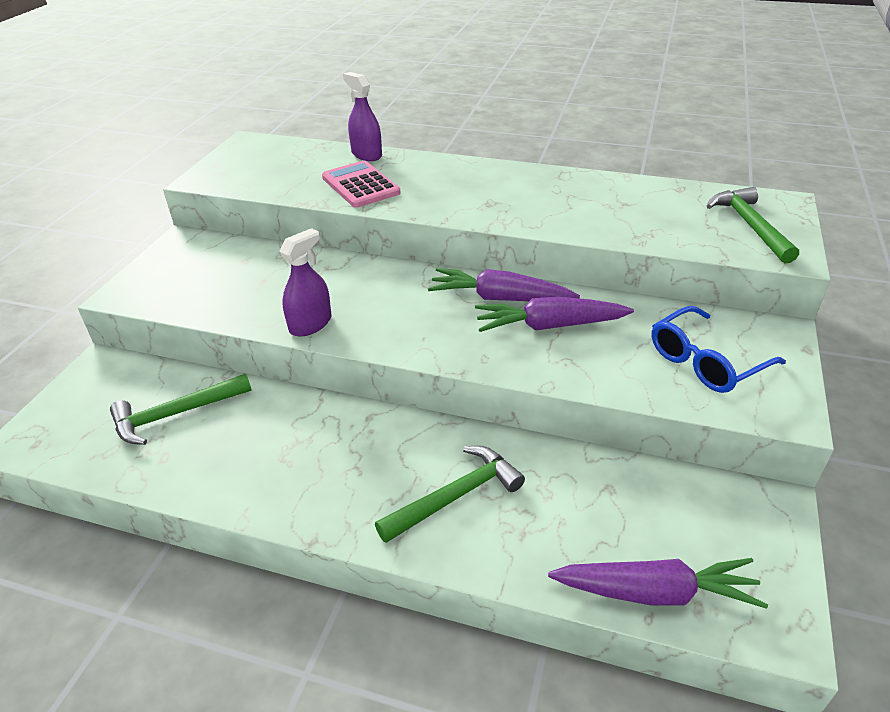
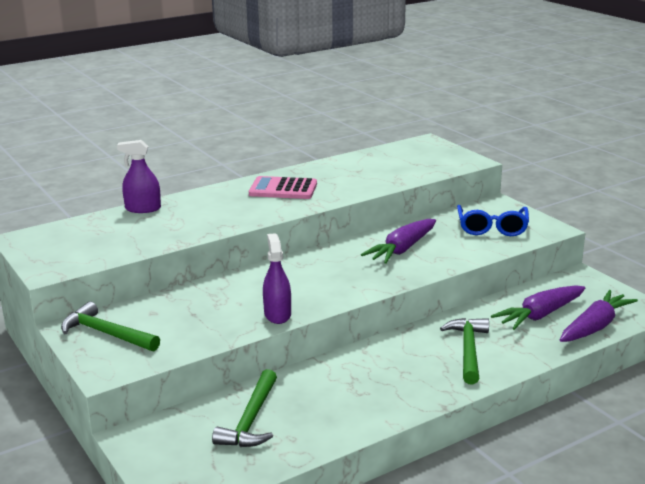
camera: 50 degrees left, 15 degrees down
pink calculator [322,161,400,208] -> pink calculator moved to [249,176,317,199]
purple carrot [428,268,580,301] -> purple carrot moved to [491,285,585,330]
green hammer [707,187,799,263] -> green hammer moved to [61,301,160,351]

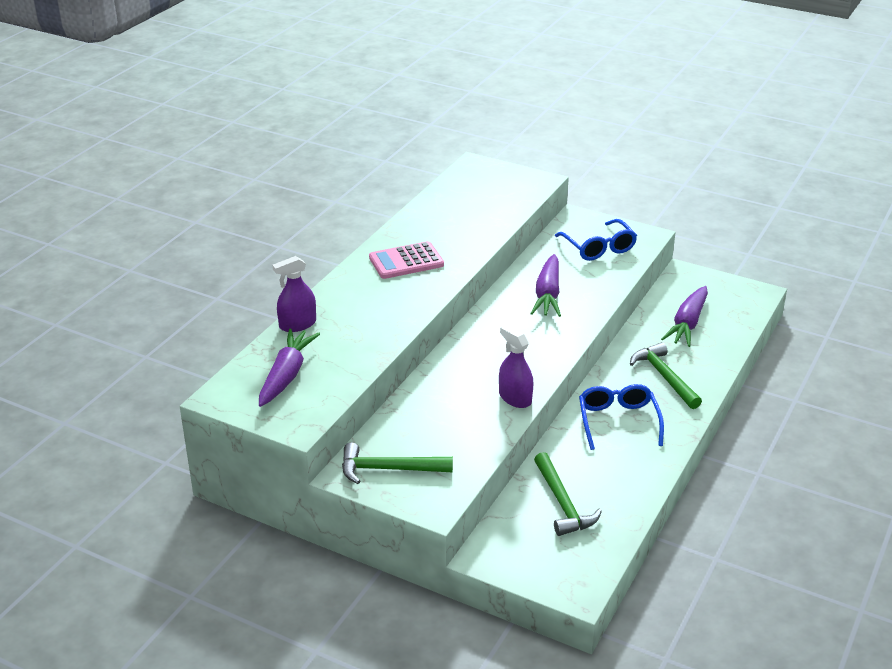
camera: 30 degrees left, 10 degrees up
purple carrot [560,290,638,342] -> purple carrot moved to [259,328,320,407]
none -> blue glasses [579,384,664,450]

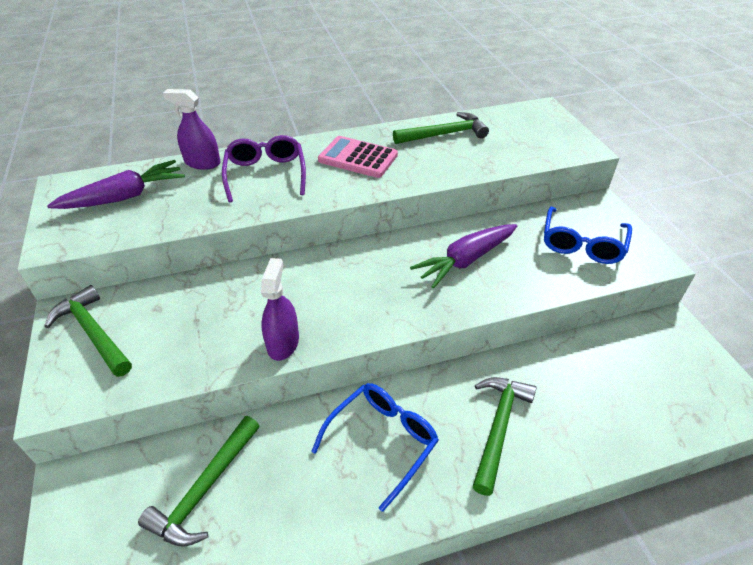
camera: 45 degrees right, 10 degrees up
purple carrot [661,286,708,347] -> none
none -> purple glasses [222,135,306,202]
none -> green hammer [393,112,489,144]

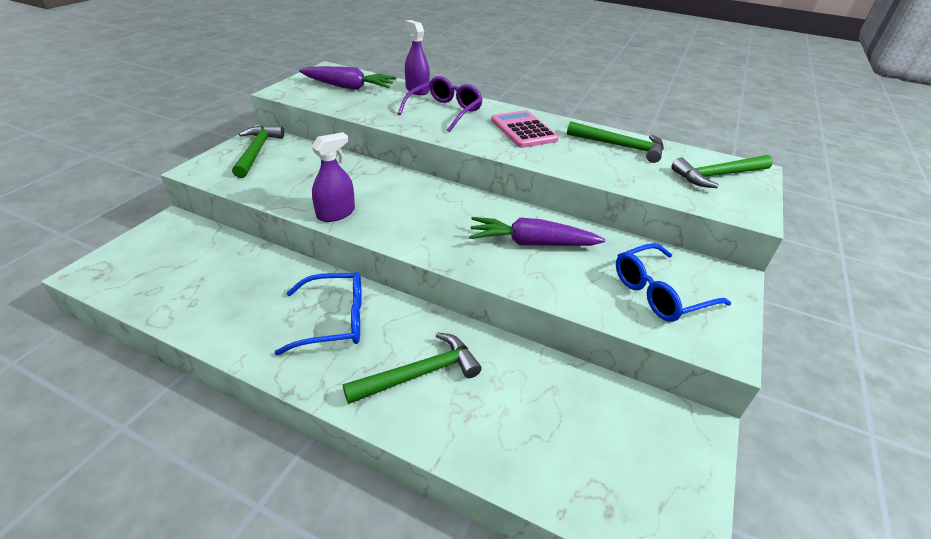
camera: 40 degrees right, 5 degrees down
green hammer [138,416,260,547] -> green hammer moved to [671,155,773,188]

